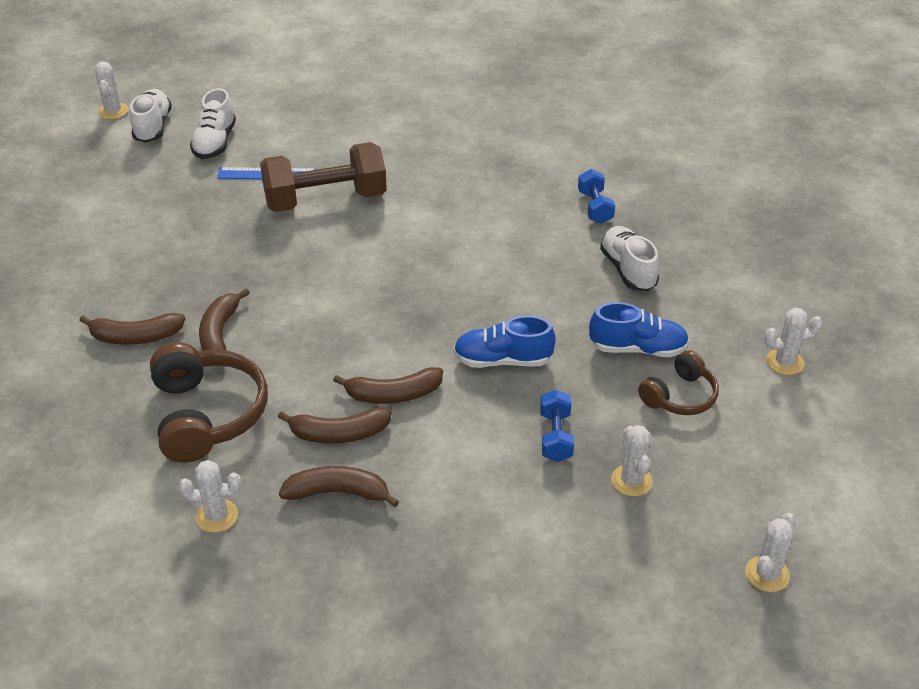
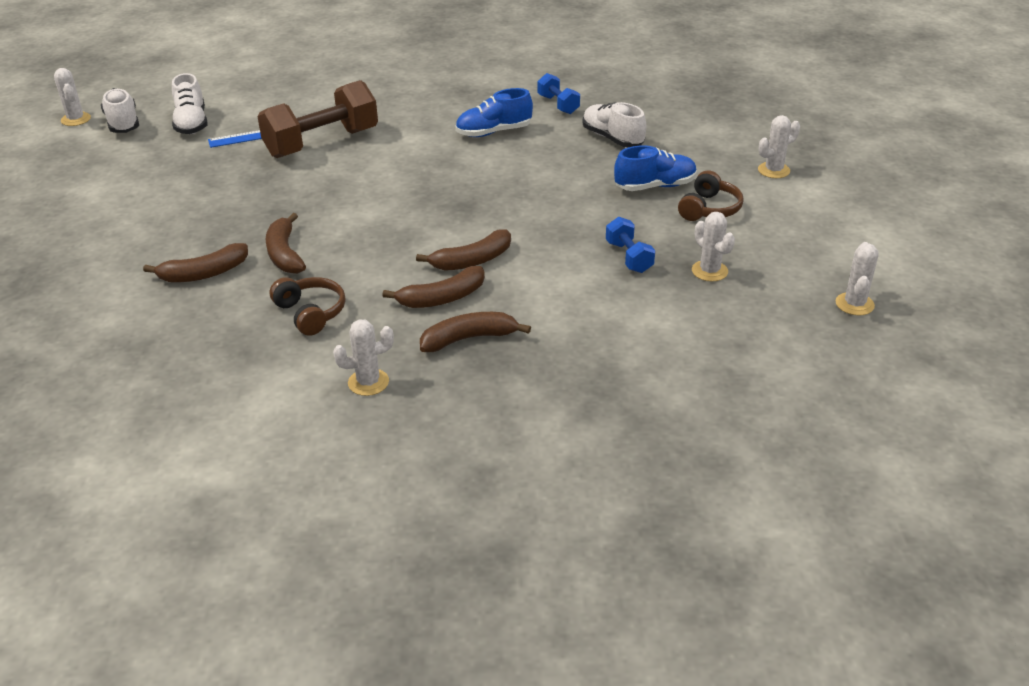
camera: 20 degrees left, 5 degrees down
brown headphones [150,342,268,463] -> brown headphones [270,277,346,336], size x0.59
blue shoe [454,315,556,368] -> blue shoe moved to [455,88,533,137]

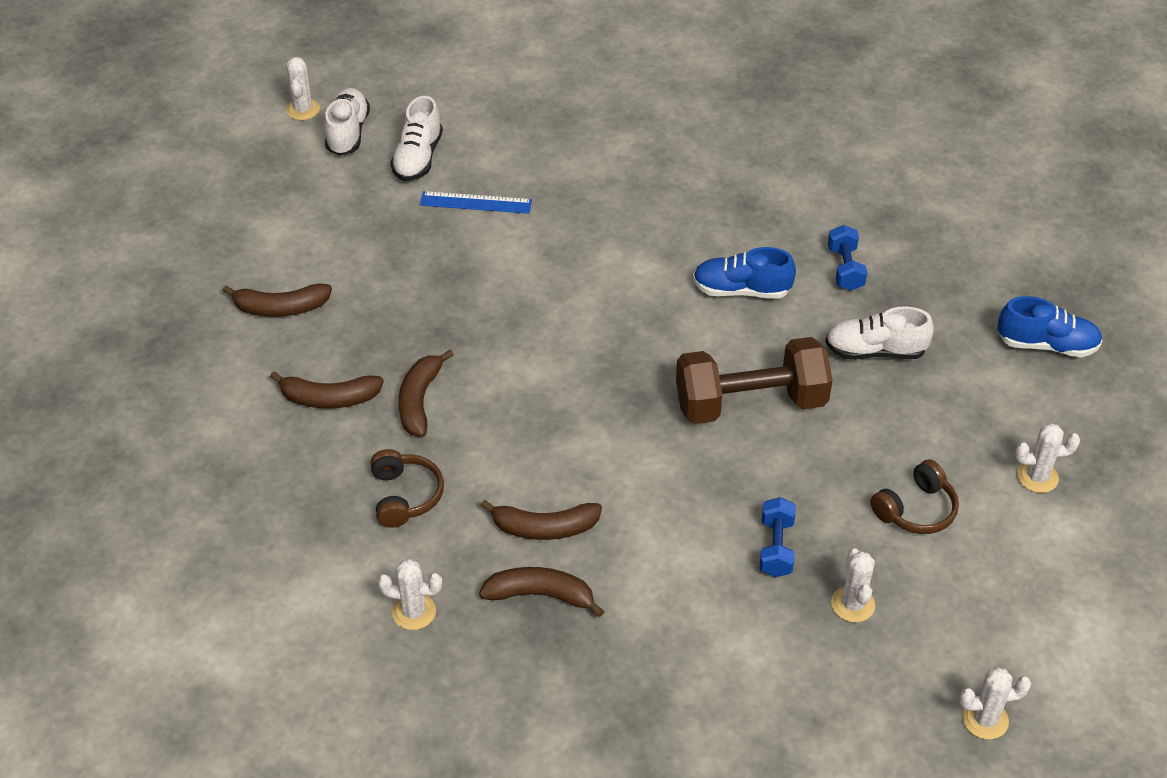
camera: 25 degrees right, 10 degrees up
brown dumbbell [257,80,378,158] -> brown dumbbell moved to [676,337,833,424]
brown banana [416,229,511,271] -> brown banana moved to [222,284,332,317]
white shoe [583,102,646,147] -> white shoe turned 75 degrees counterclockwise [825,306,934,360]
blue shoe [614,146,697,191] -> blue shoe moved to [997,296,1102,357]
white cactus [836,242,879,315] -> white cactus turned 45 degrees clockwise [959,667,1031,739]

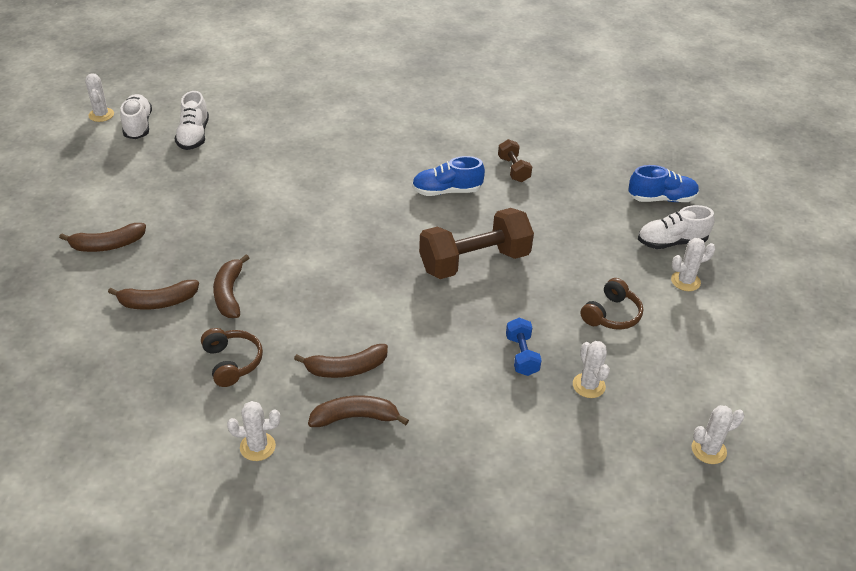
camera: 15 degrees left, 5 degrees down
blue ruler [420,191,532,214] -> none
white shoe [825,306,934,360] -> white shoe moved to [638,205,715,249]
blue dumbbell [828,225,867,291] -> brown dumbbell [498,139,532,182]

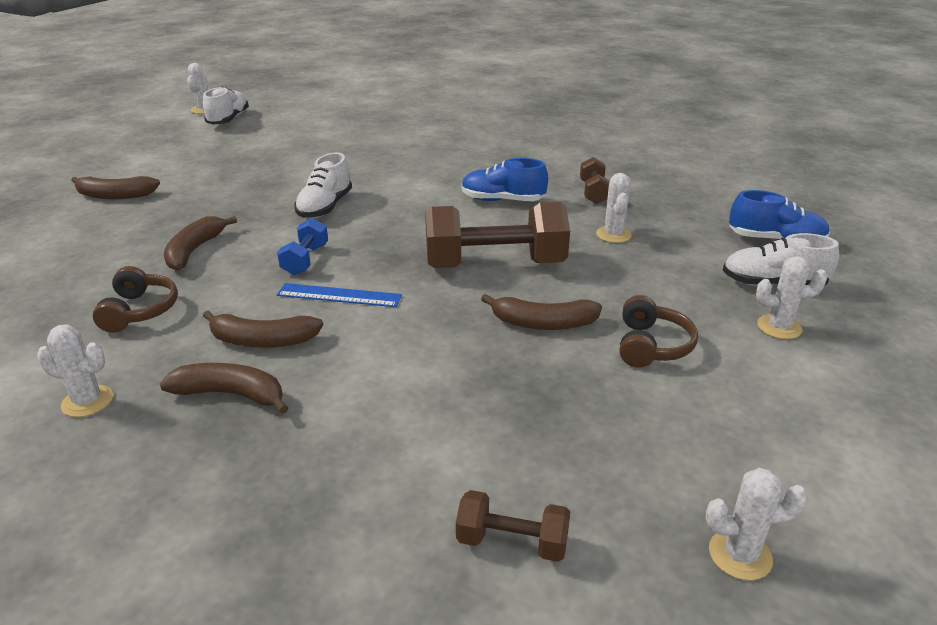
camera: 20 degrees right, 10 degrees down
brown banana [108,280,199,310] -> brown banana moved to [481,294,602,330]
white shoe [175,91,209,150] -> white shoe moved to [295,153,352,218]
blue dumbbell [506,318,542,376] -> blue dumbbell moved to [277,218,328,275]
white cactus [573,341,610,398] -> white cactus moved to [596,173,632,243]
brown headphones [580,278,643,330] -> brown headphones turned 45 degrees counterclockwise [620,295,698,367]
none -> blue ruler [277,283,402,307]
none -> brown dumbbell [456,490,570,562]

